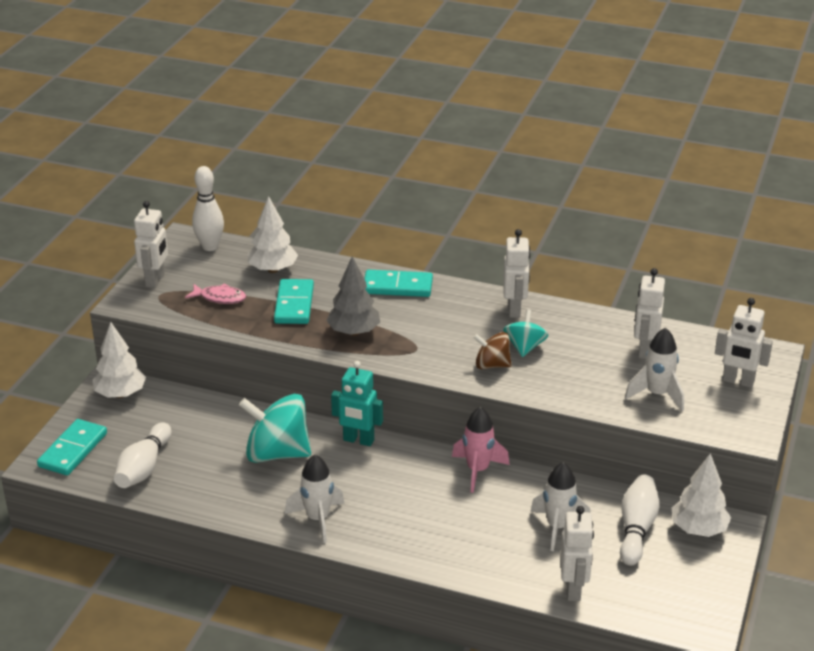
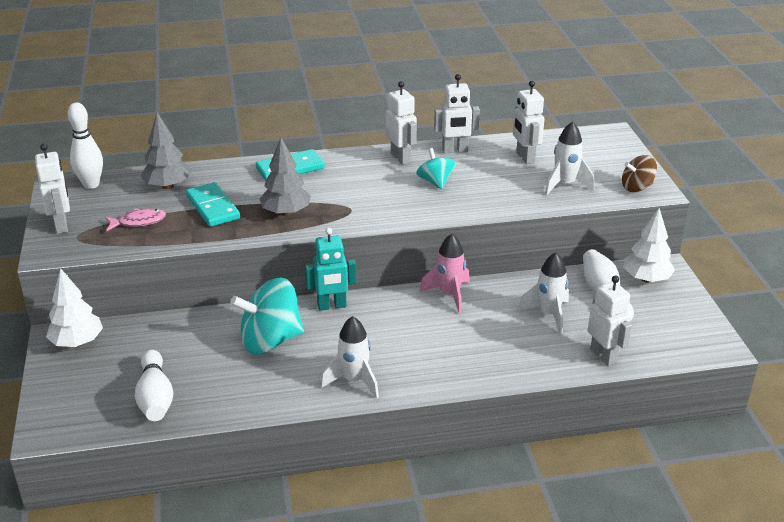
camera: 30 degrees left, 0 degrees up
turquoise domino [37,419,107,475] -> none
white tree [248,196,298,273] -> grey tree [141,113,191,189]
brown spinning top [473,332,511,369] -> brown spinning top moved to [622,155,657,192]
white robot [715,298,773,388] -> white robot moved to [434,74,480,153]

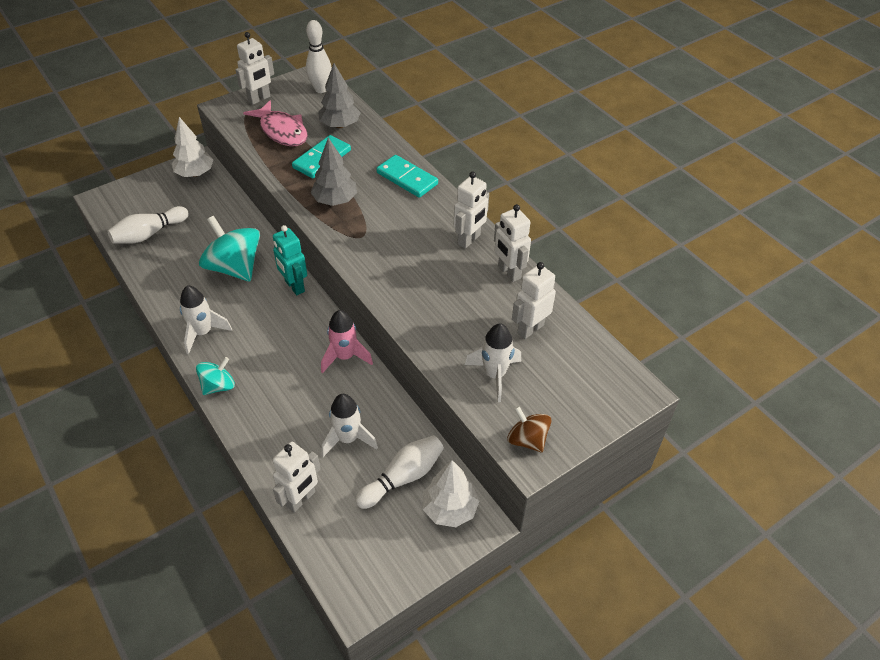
camera: 65 degrees right, 15 degrees up
pink fish [105,209,166,231] -> pink fish [243,100,308,146], size x1.65
turquoise spinning top [416,148,456,189] -> turquoise spinning top moved to [196,357,235,395]

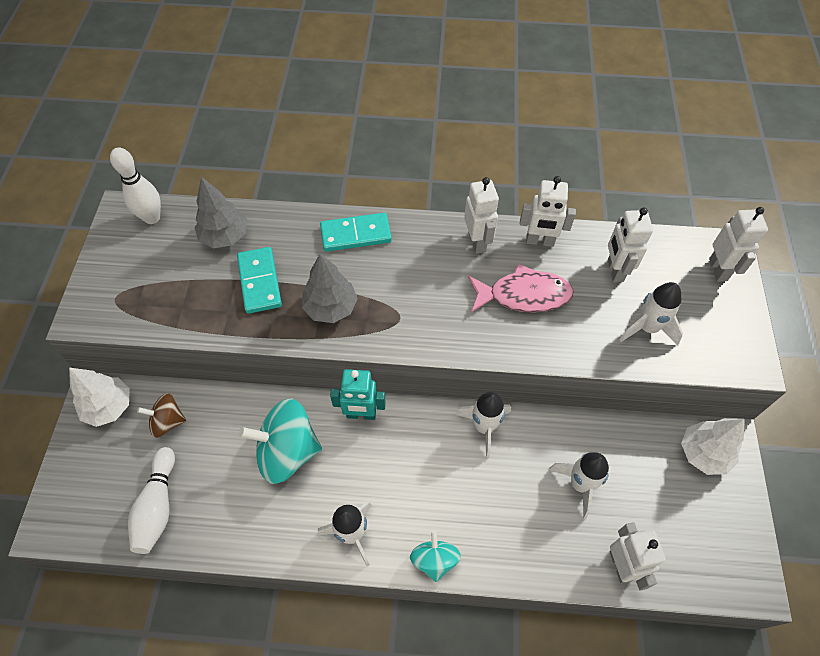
camera: 50 degrees left, 10 degrees up
white robot [235,32,274,105] -> white robot moved to [709,207,768,282]
pink fish [243,100,308,146] -> pink fish moved to [468,264,574,313]
pink rocket [321,310,373,373] -> white rocket [455,392,511,458]
white bowling pin [355,435,444,509] -> none
brown spinning top [507,406,551,452] -> brown spinning top moved to [137,393,186,438]

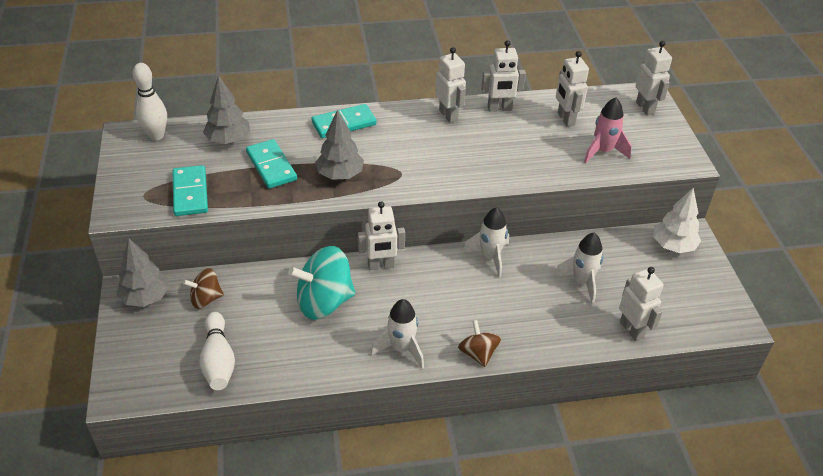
camera: 15 degrees left, 15 degrees down
white tree [69,368,130,427] -> grey tree [117,238,169,307]
turquoise robot [330,369,386,420] -> white robot [358,201,405,270]
turquoise spinning top [410,530,461,582] -> brown spinning top [458,320,501,367]
pink fish [468,264,574,313] -> none
white rocket [619,282,683,345] -> pink rocket [584,97,632,163]
none -> turquoise domino [173,165,208,216]

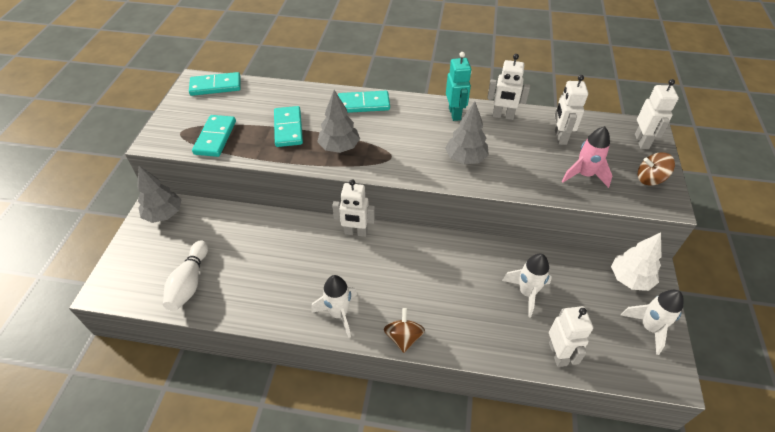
camera: 20 degrees right, 5 degrees up
white bowling pin [133,63,167,140] -> turquoise domino [189,72,241,96]
brown spinning top [183,268,224,309] -> brown spinning top moved to [638,152,675,186]
grey tree [203,75,250,144] -> grey tree moved to [445,101,489,164]
turquoise spinning top [288,246,355,320] -> none
white robot [435,47,466,123] -> turquoise robot [446,52,472,121]
white rocket [462,207,509,278] -> white rocket moved to [621,290,684,355]

